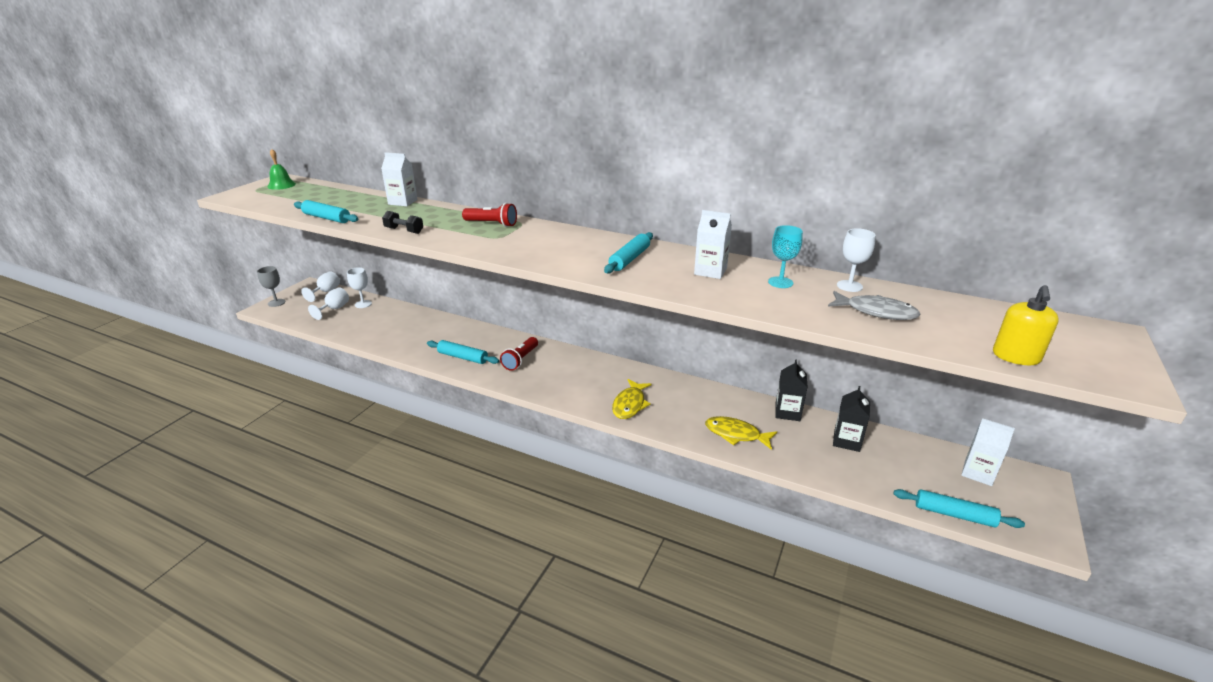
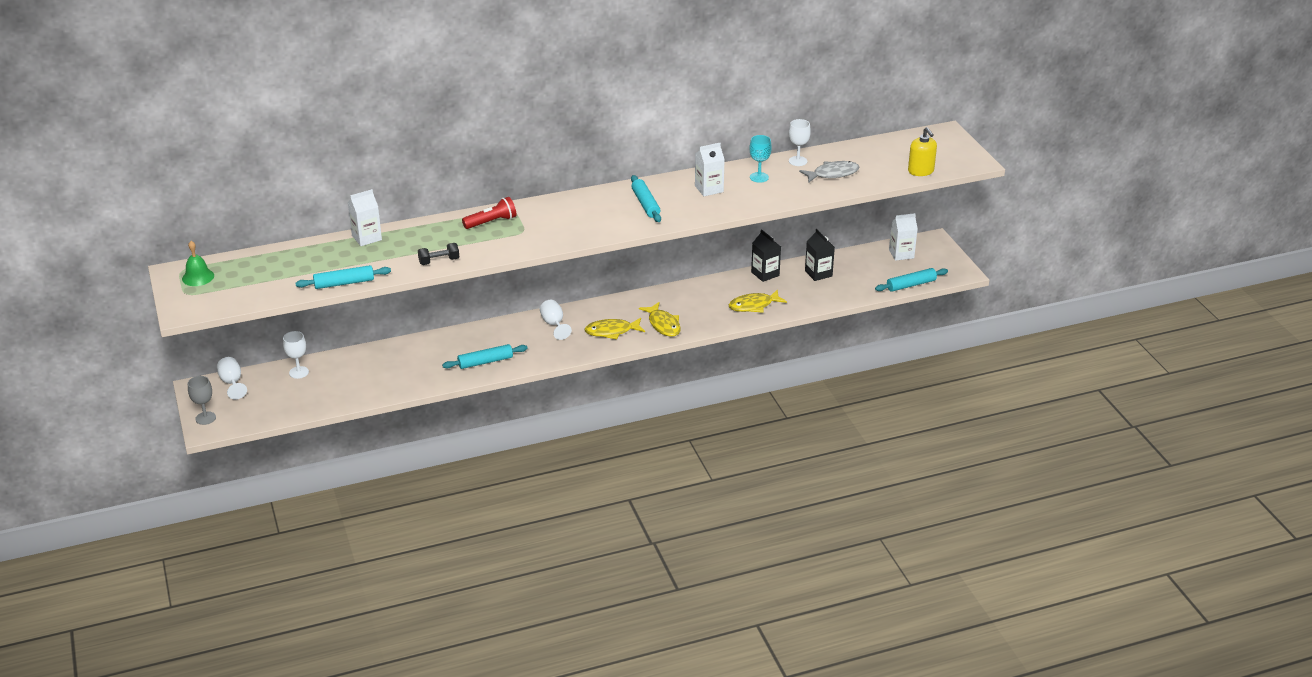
camera: 45 degrees left, 5 degrees up
white goblet [308,287,349,320] -> white goblet moved to [540,300,572,340]
red flashlight [500,337,538,371] -> none
none -> yellow fish [585,318,645,339]

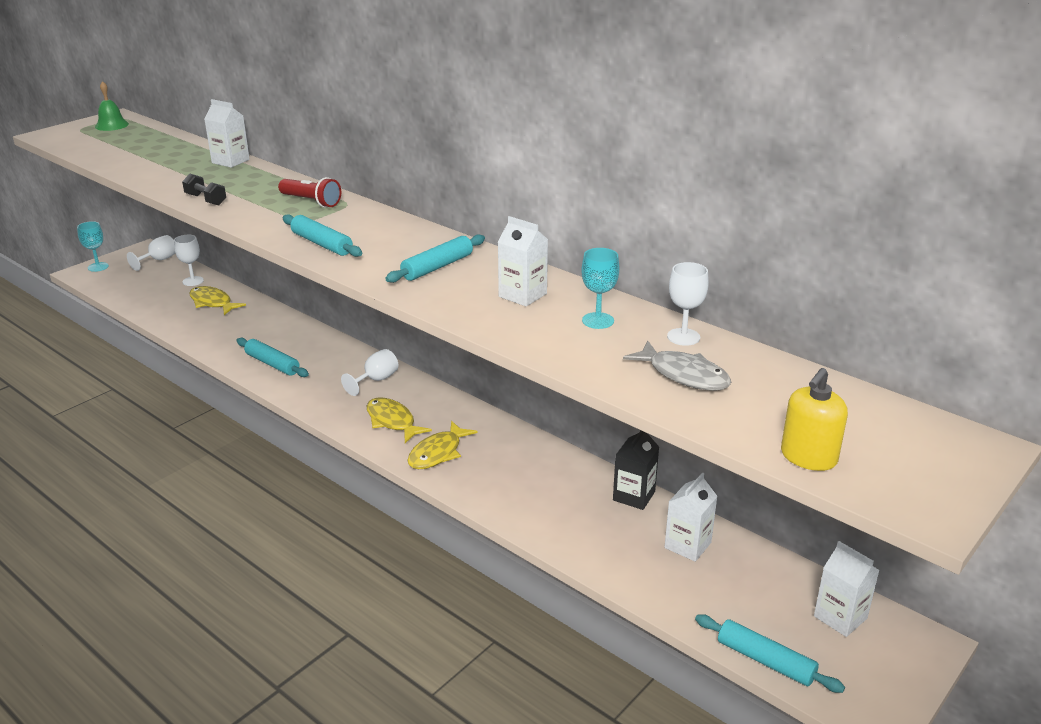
camera: 60 degrees right, 5 degrees down
grey goblet [188,376,216,425] -> turquoise goblet [77,221,109,272]
turquoise rolling pin [295,265,391,289] -> turquoise rolling pin moved to [282,214,362,257]
yellow fish [729,289,787,313] -> yellow fish moved to [189,286,246,315]
black carton [805,229,835,281] -> white carton [664,472,718,562]

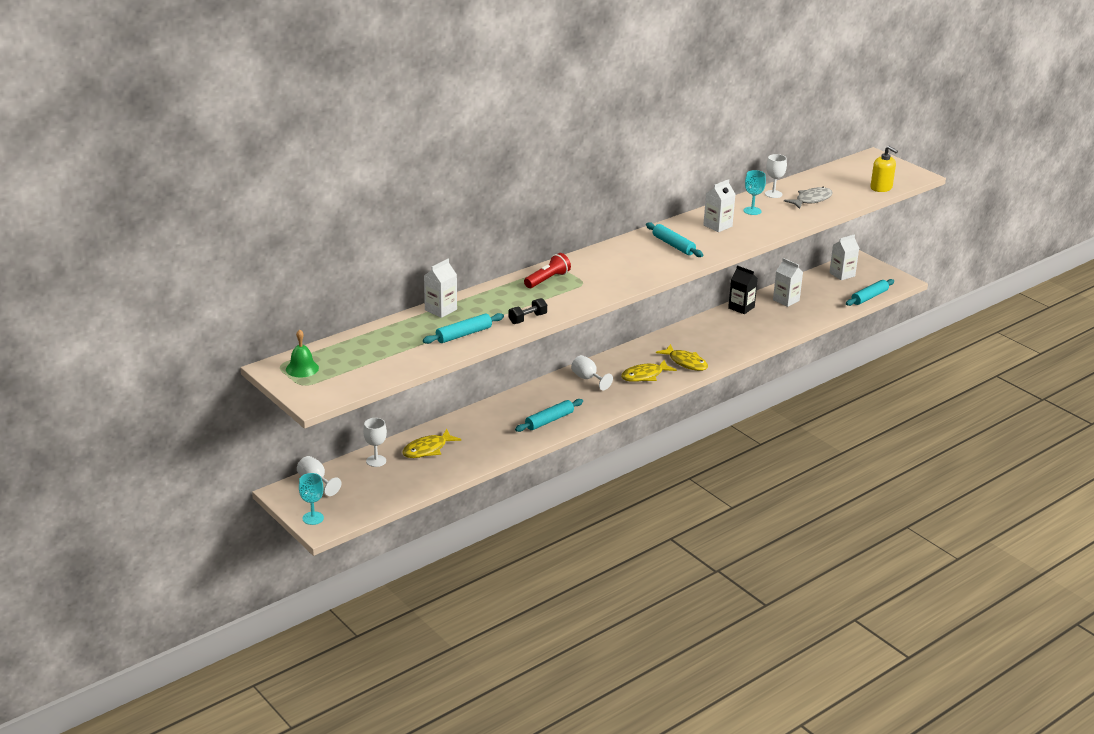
camera: 80 degrees left, 0 degrees up
turquoise rolling pin [282,214,362,257] -> turquoise rolling pin moved to [423,313,504,344]

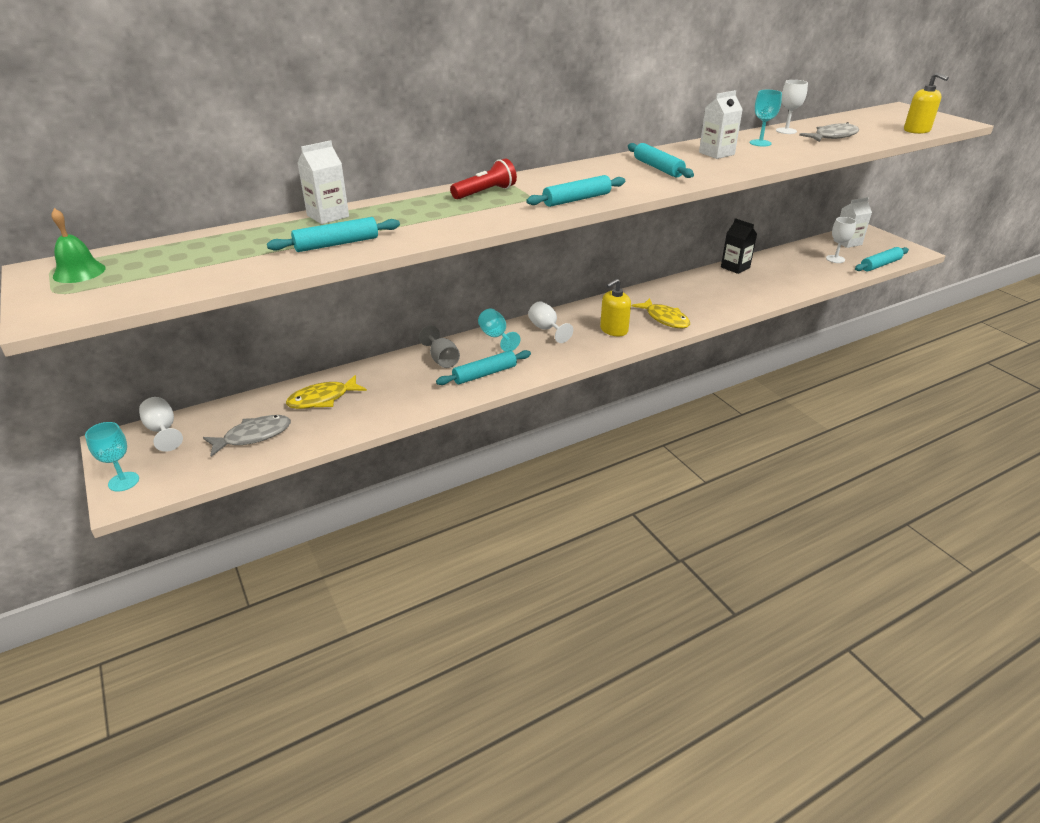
camera: 10 degrees right, 5 degrees up
white goblet [363,418,387,467] -> white goblet moved to [826,217,856,263]
black dumbbell [508,298,547,324] -> none
yellow fish [621,360,677,382] -> yellow soap dispenser [600,279,631,336]
white carton [773,258,803,307] -> none
none -> grey fish [203,415,291,457]
none -> grey goblet [419,325,460,368]
none -> turquoise goblet [478,309,520,352]
none -> turquoise rolling pin [526,175,625,207]

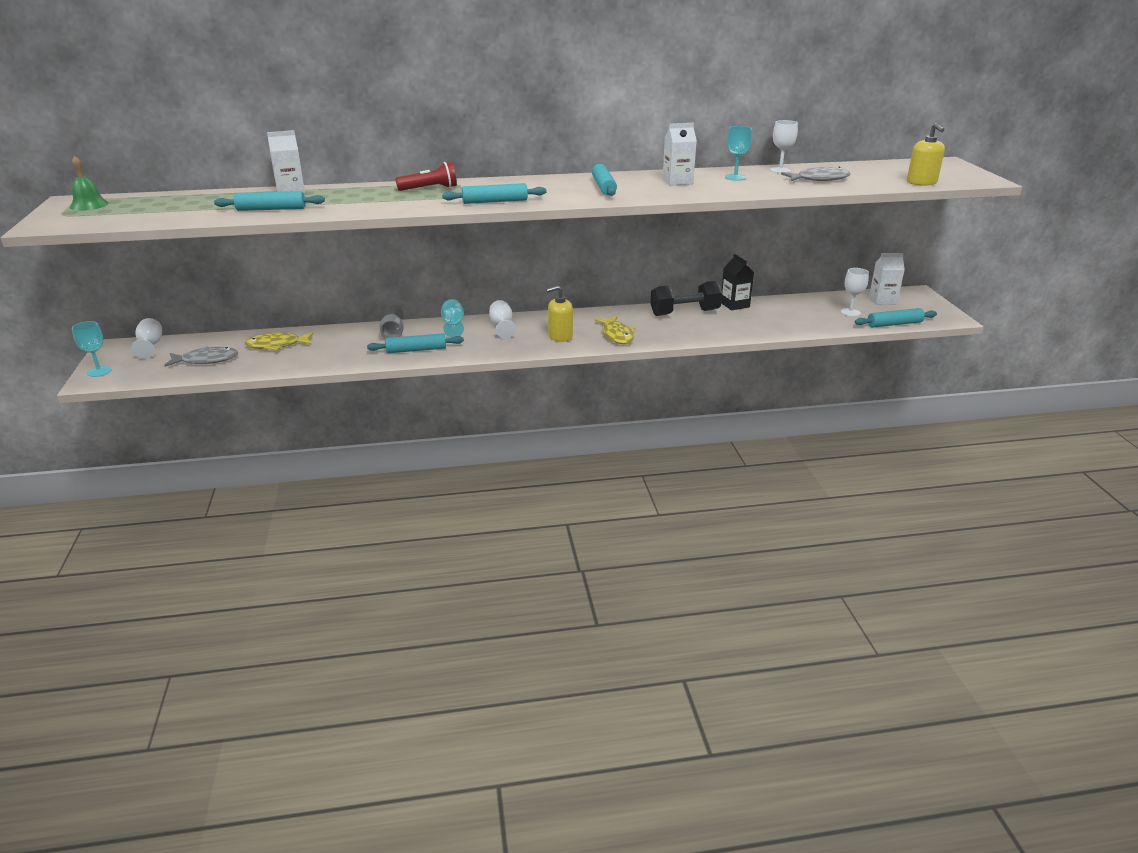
camera: 20 degrees right, 5 degrees down
none -> black dumbbell [650,281,722,316]

